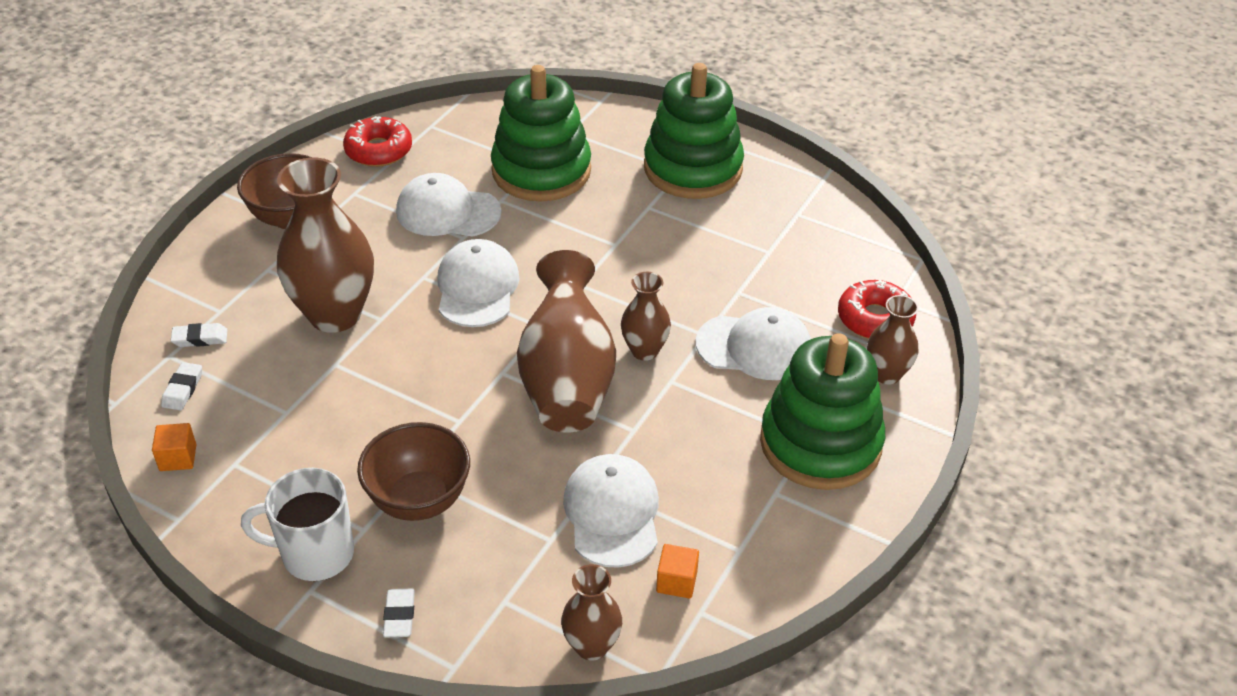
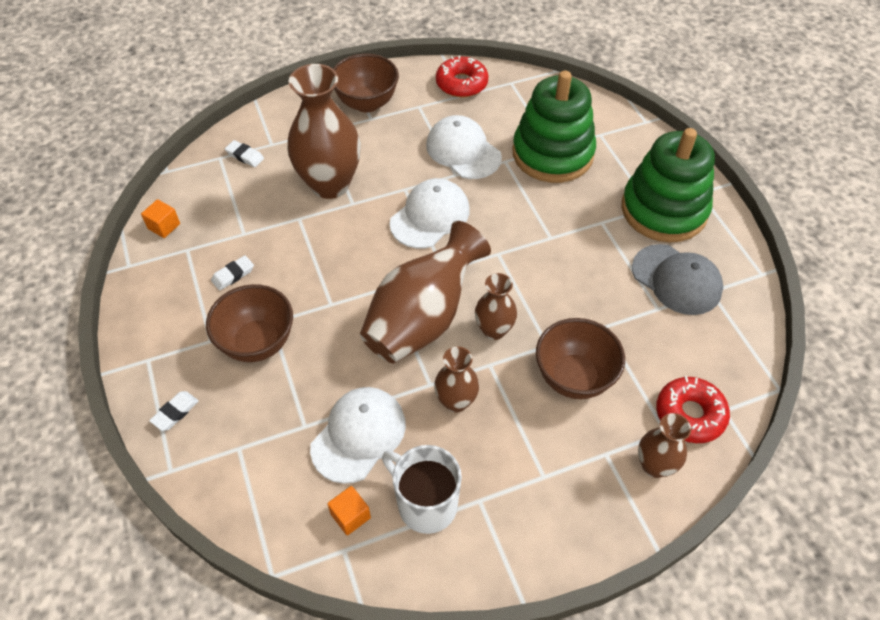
camera: 40 degrees right, 10 degrees up
white eraser [161,362,202,410] -> white eraser moved to [211,255,254,291]
white mug [241,468,354,581] -> white mug moved to [382,445,462,534]
brown vase [561,564,622,661] -> brown vase moved to [434,346,479,412]
white cap [696,307,811,380] -> brown bowl [536,318,625,399]
green stacking toy [760,333,885,490] -> none
none -> grey cap [632,244,723,315]

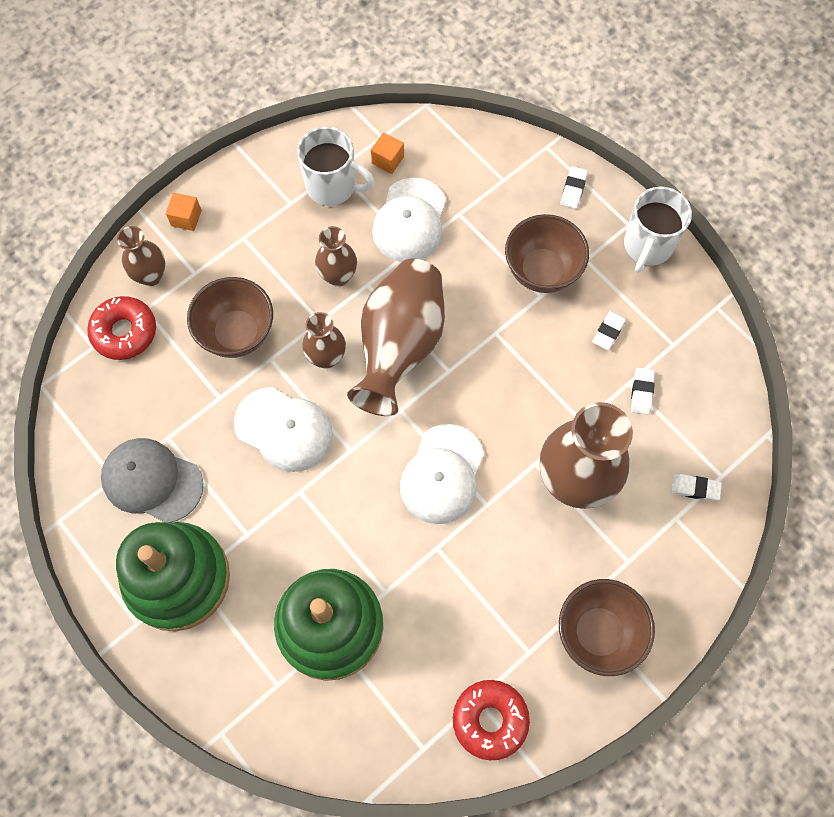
camera: 160 degrees right, 15 degrees up
orange cube [141,199,180,238] -> orange cube moved to [166,193,202,231]
white cap [426,115,502,179] -> white cap moved to [234,387,333,472]
none -> white mug [624,187,692,273]
none -> white eraser [631,368,655,415]

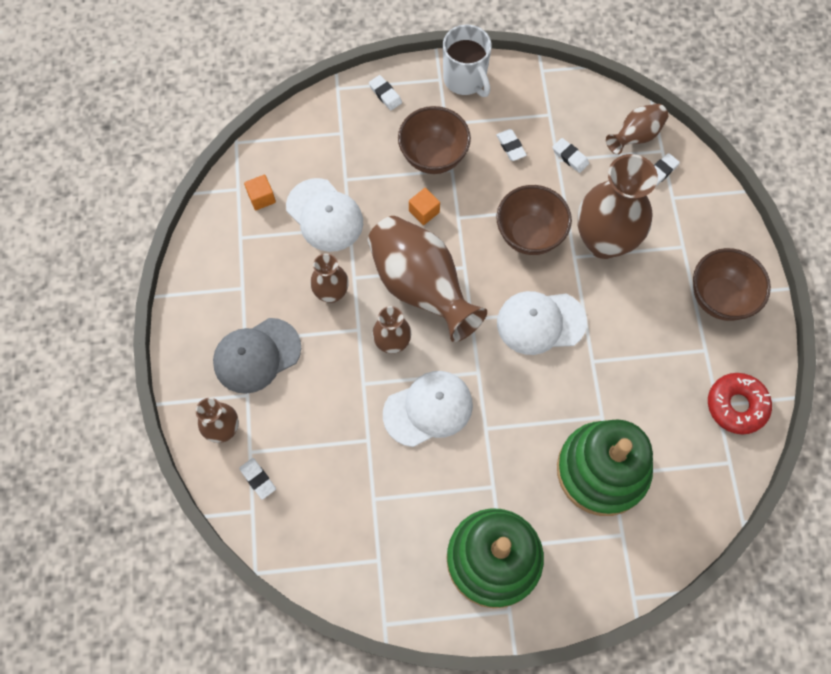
camera: 55 degrees left, 0 degrees up
red donut [87,296,156,360] -> white eraser [239,458,276,500]
grey cap [101,438,203,522] -> grey cap moved to [213,318,301,394]
orange cube [166,193,202,231] -> orange cube moved to [409,188,440,225]
brown bowl [187,277,273,358] -> brown bowl moved to [496,185,572,255]
white mug [297,126,375,206] -> none
white cap [400,424,484,524] -> white cap turned 120 degrees clockwise [497,291,587,355]
none -> brown vase [606,104,668,155]

